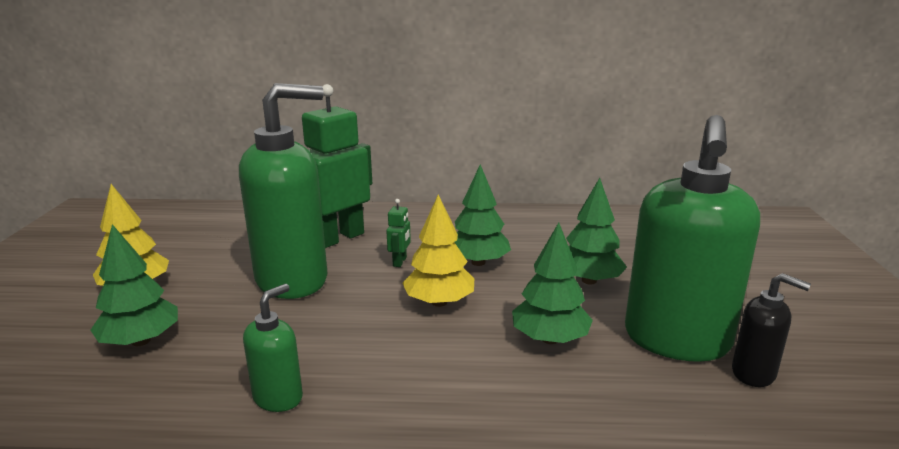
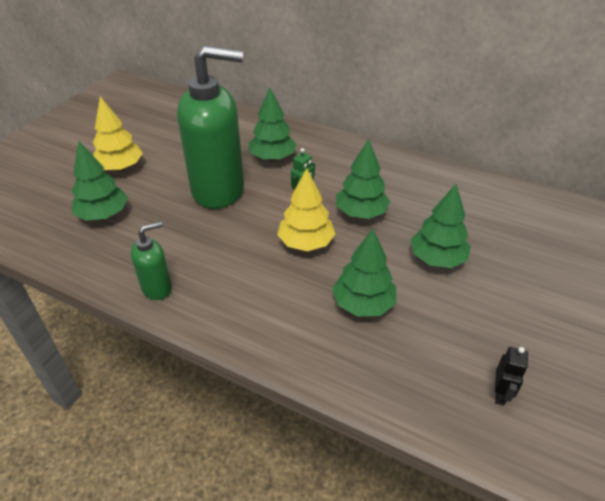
camera: 25 degrees right, 20 degrees up
green robot [302,84,372,248] -> green tree [249,87,297,161]
green soap dispenser [625,115,760,362] -> none
black soap dispenser [732,273,811,387] -> black robot [495,347,528,405]

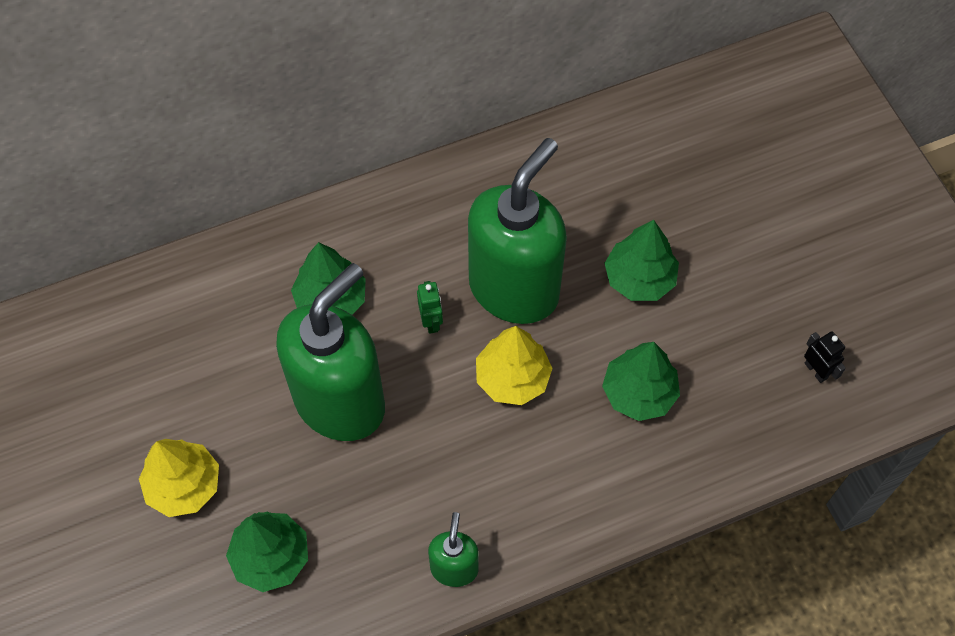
camera: 50 degrees left, 20 degrees up
green tree [336,139,390,219] -> green soap dispenser [468,138,567,324]

